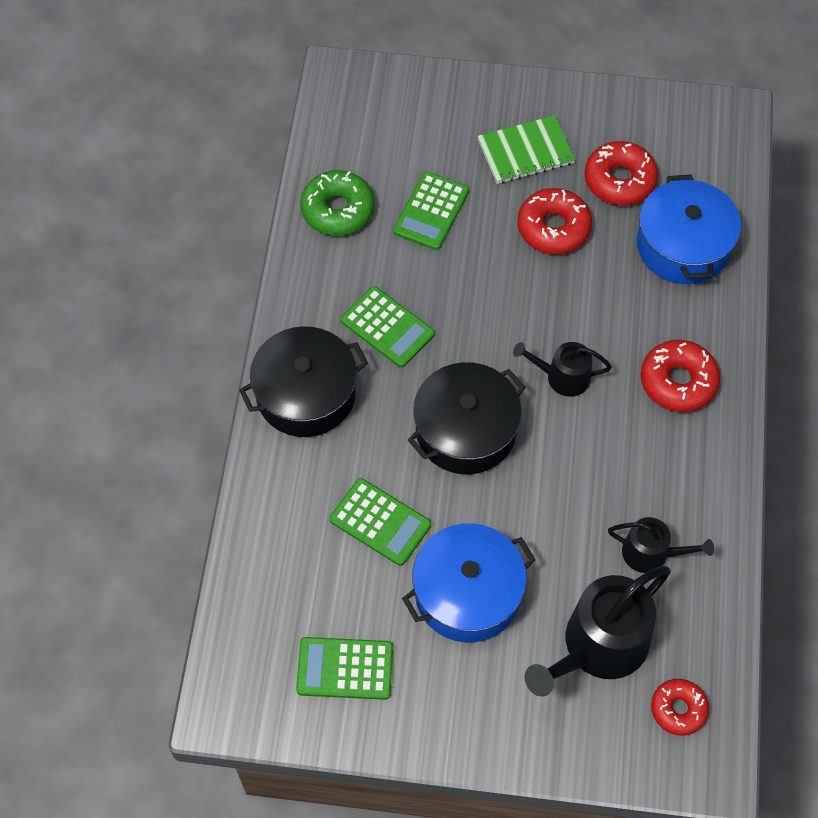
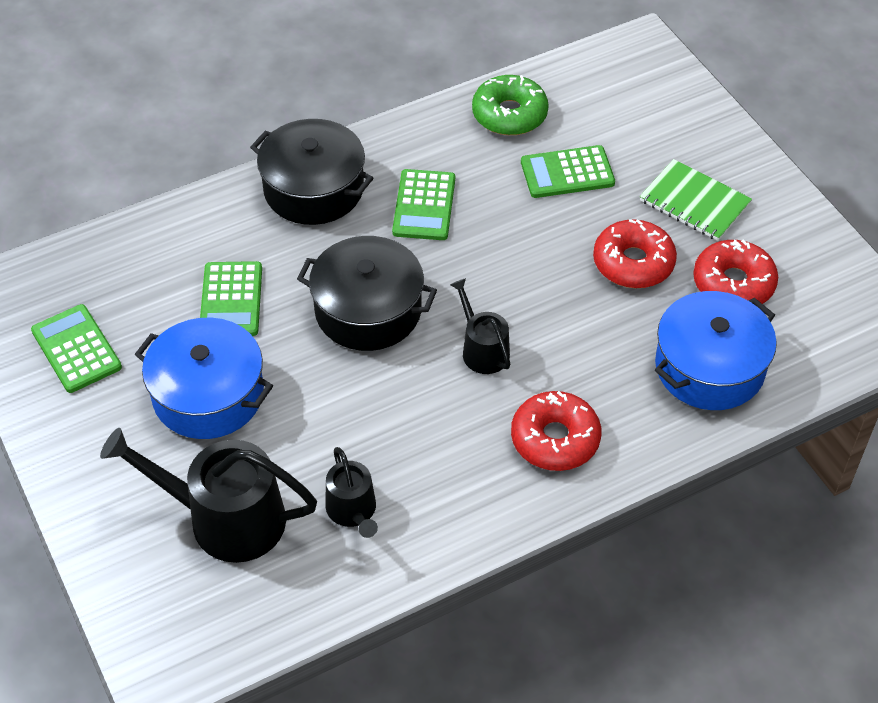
camera: 55 degrees right, 10 degrees down
red donut [651,679,709,736] -> none

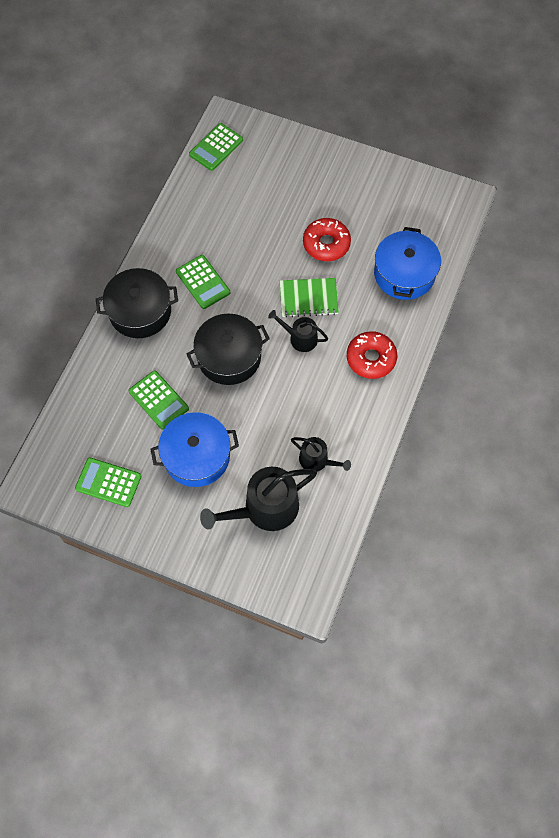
camera: 40 degrees left, 15 degrees up
green donut [472,75,549,135] -> none
green calculator [521,145,615,198] -> green calculator moved to [189,123,243,171]
green notebook [640,159,752,241] -> green notebook moved to [280,278,339,317]
red donut [693,239,778,304] -> none

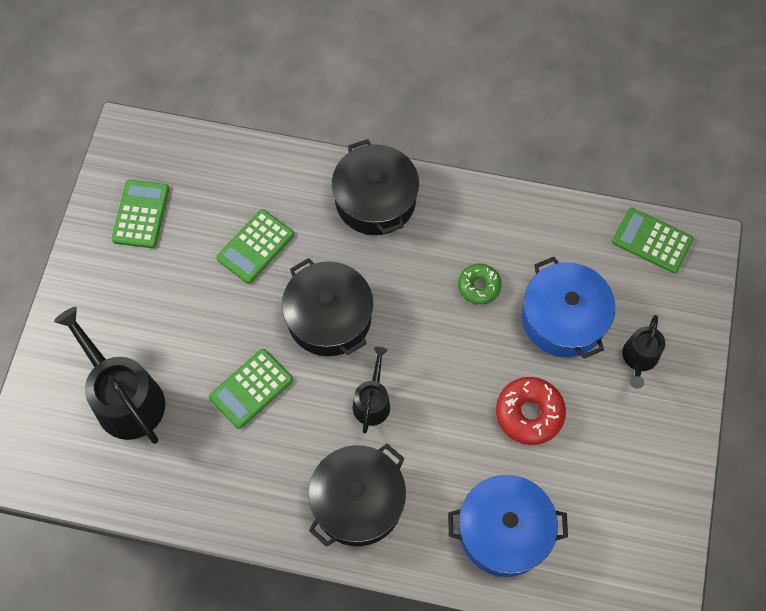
camera: 80 degrees right, 0 degrees up
blue pot [150,412,239,487] -> blue pot moved to [522,257,615,359]
green calculator [176,255,230,309] -> green calculator moved to [209,349,293,429]
green notebook [280,278,339,317] -> none
black watering can [291,437,351,471] -> black watering can moved to [622,315,665,389]
red donut [347,331,397,379] -> black pot [308,444,406,547]
none -> green donut [458,263,502,305]

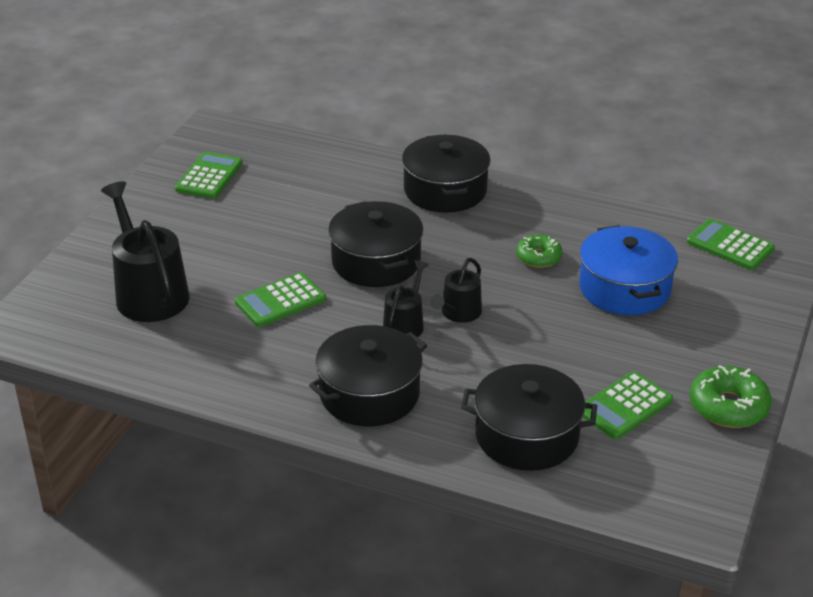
camera: 10 degrees right, 30 degrees down
green calculator [216,209,294,284] -> green calculator moved to [583,371,673,439]
blue pot [448,475,568,577] -> black pot [461,364,597,471]
red donut [496,377,566,445] -> none
black watering can [622,315,665,389] -> black watering can moved to [430,258,482,323]
none -> green donut [690,365,772,428]

